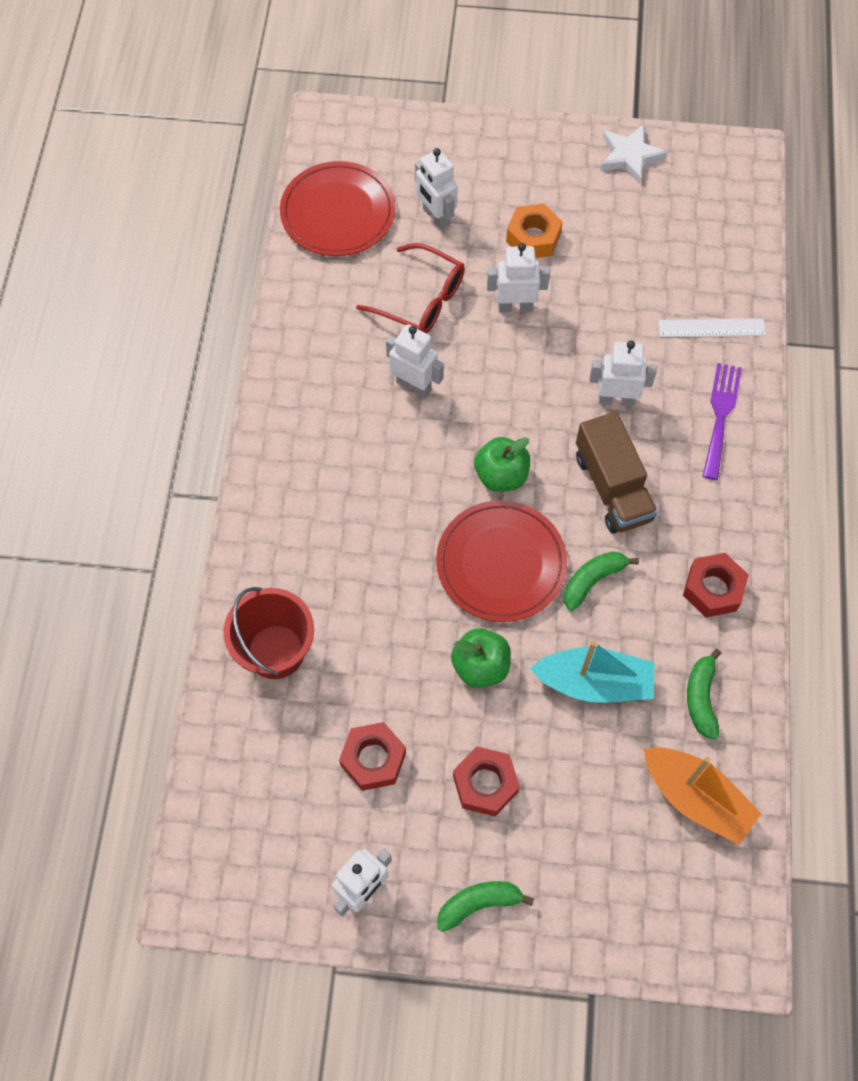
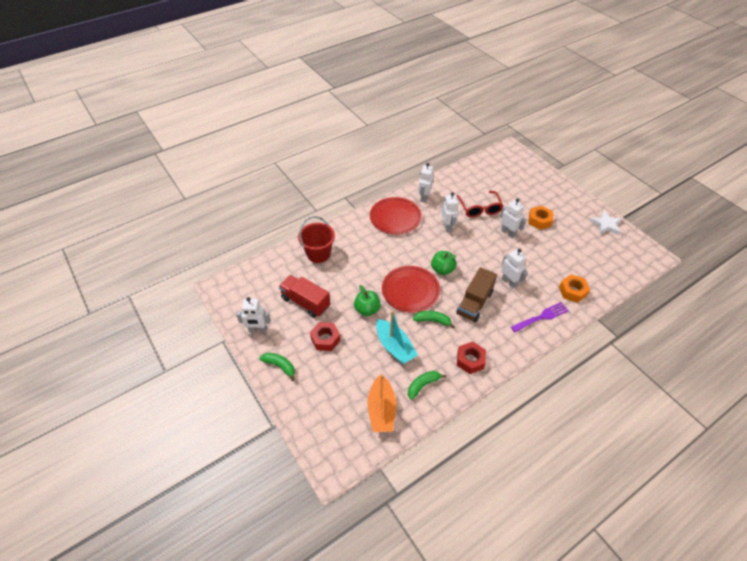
camera: 50 degrees right, 15 degrees down
red plate [280,161,395,256] -> red plate moved to [370,197,422,234]
red nut [339,722,406,791] -> red truck [279,275,331,318]
white robot [415,148,458,230] -> white robot moved to [418,163,433,203]
white ruler [658,318,766,337] -> orange nut [559,274,590,303]

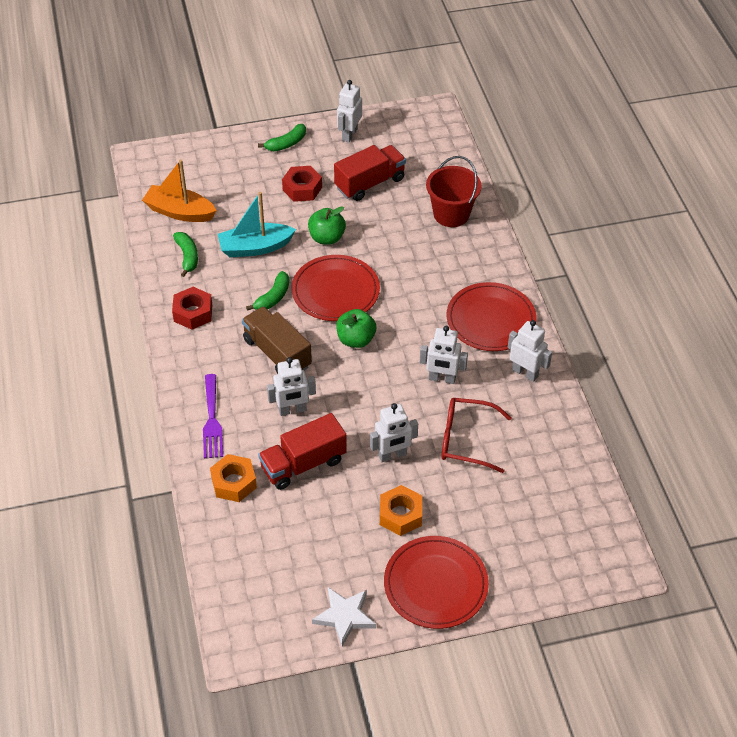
camera: 110 degrees right, 0 degrees up
none -> red truck [258,413,347,490]
none -> red plate [384,536,489,629]

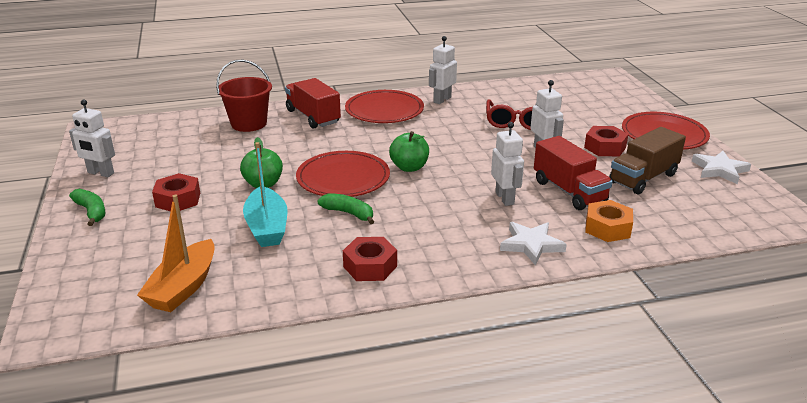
camera: 90 degrees left, 20 degrees down
green banana [173,232,198,277] -> none
purple fork [203,374,223,458] -> white star [500,222,567,265]
brown truck [242,306,312,374] -> brown truck moved to [609,127,686,195]
red truck [334,145,406,201] -> red truck moved to [285,78,341,129]
orange nut [380,485,422,536] -> red nut [584,126,628,156]
white robot [420,326,468,384] -> none

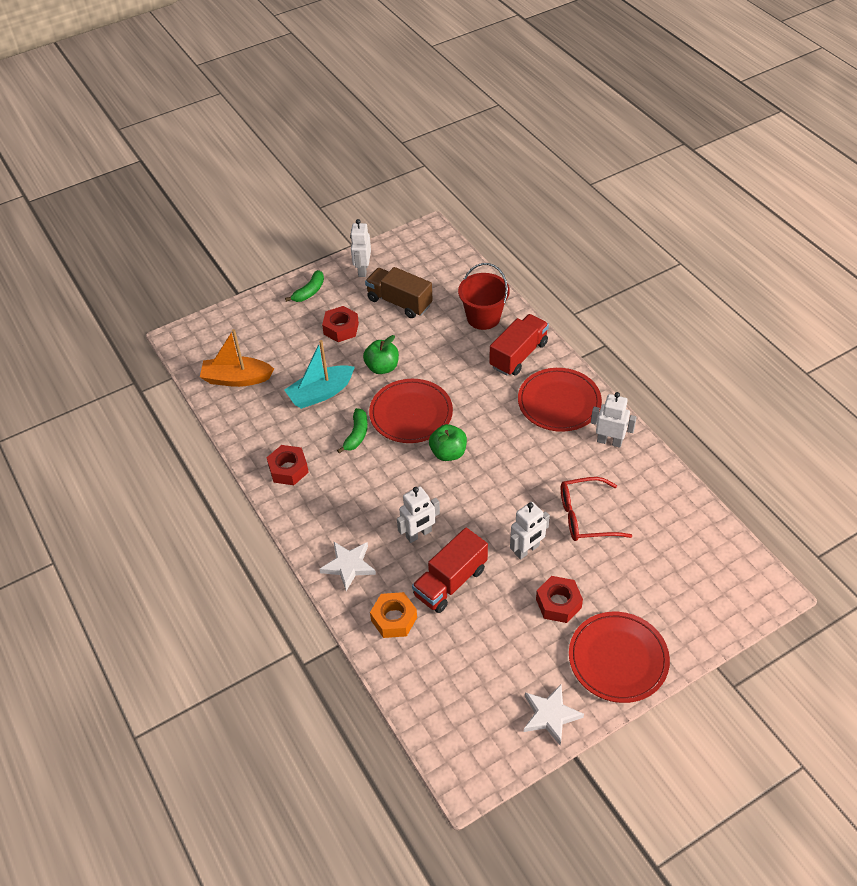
camera: 75 degrees right, 20 degrees up
brown truck [609,127,686,195] -> brown truck moved to [365,267,433,318]

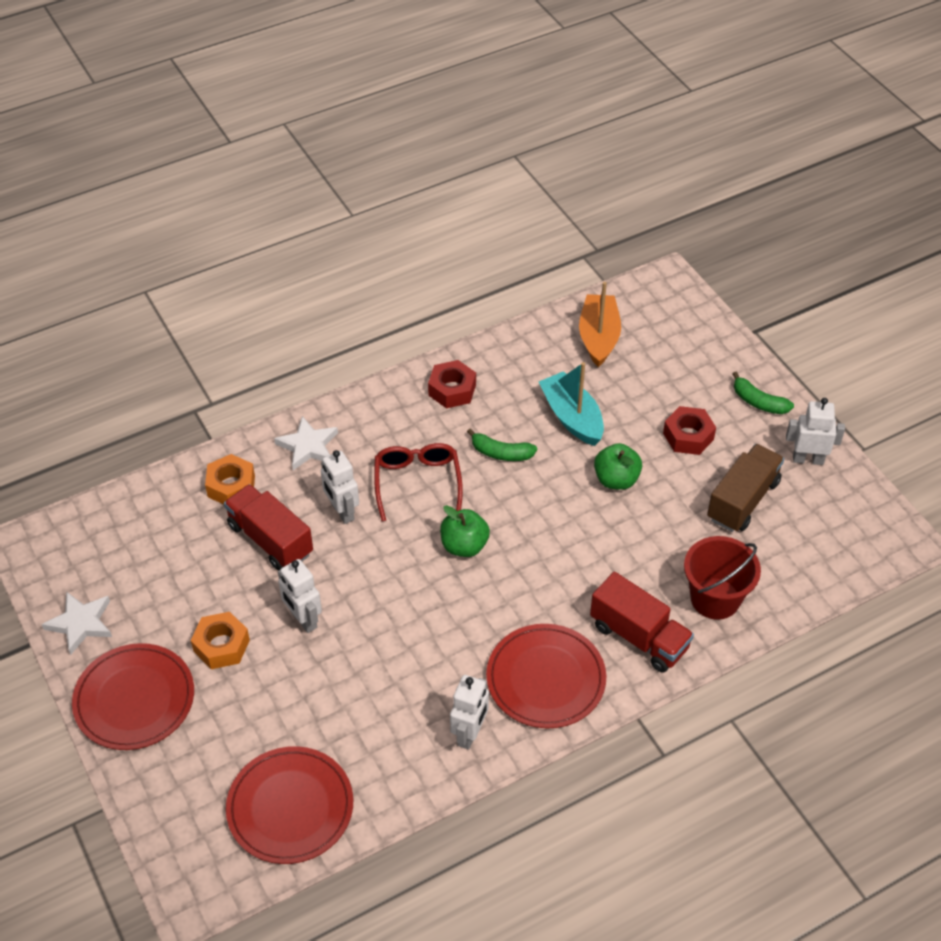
camera: 90 degrees right, 0 degrees up
red plate [369,379,453,443] -> red plate moved to [226,746,353,864]
red nut [536,576,583,623] -> orange nut [191,612,250,669]
red glasses [561,477,632,541] -> red glasses moved to [374,443,463,521]

